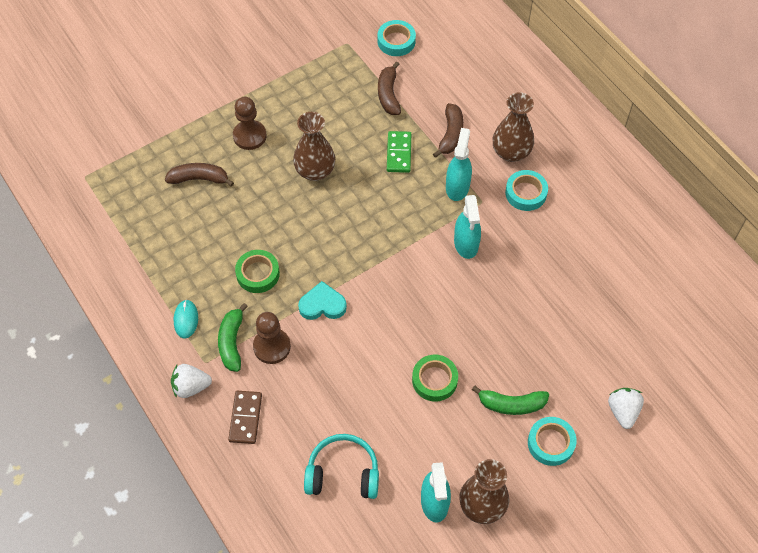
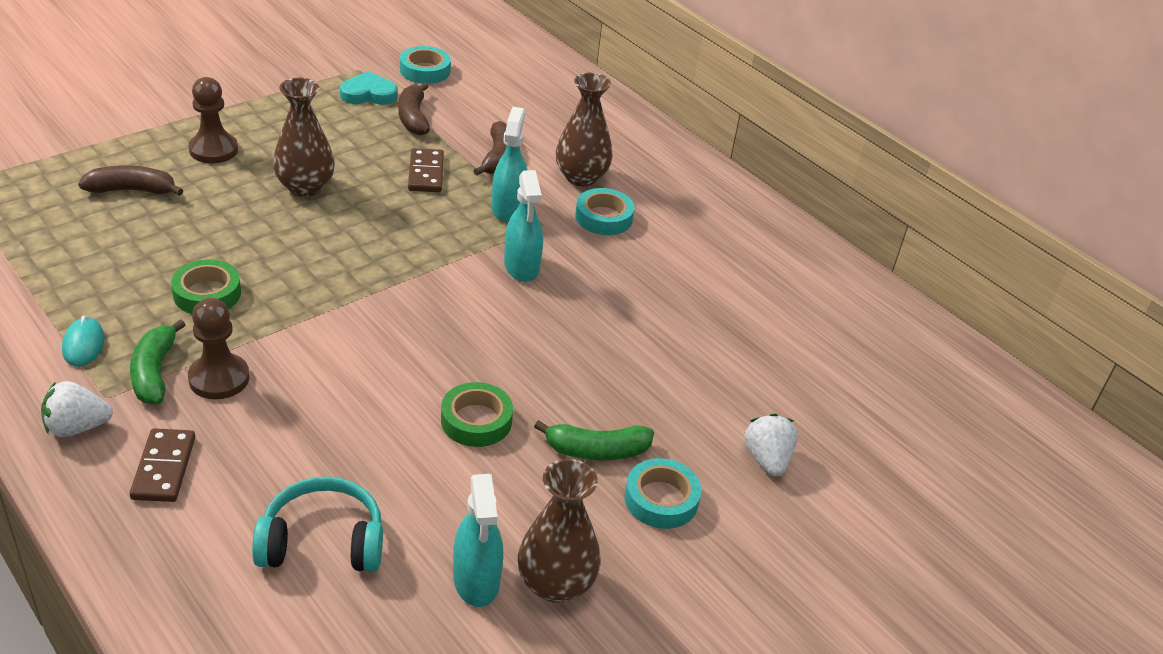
camera: 10 degrees left, 20 degrees down
turquoise heart [298,281,347,320] -> turquoise heart moved to [340,71,398,105]
green domino [387,131,411,173] -> brown domino [408,148,444,192]

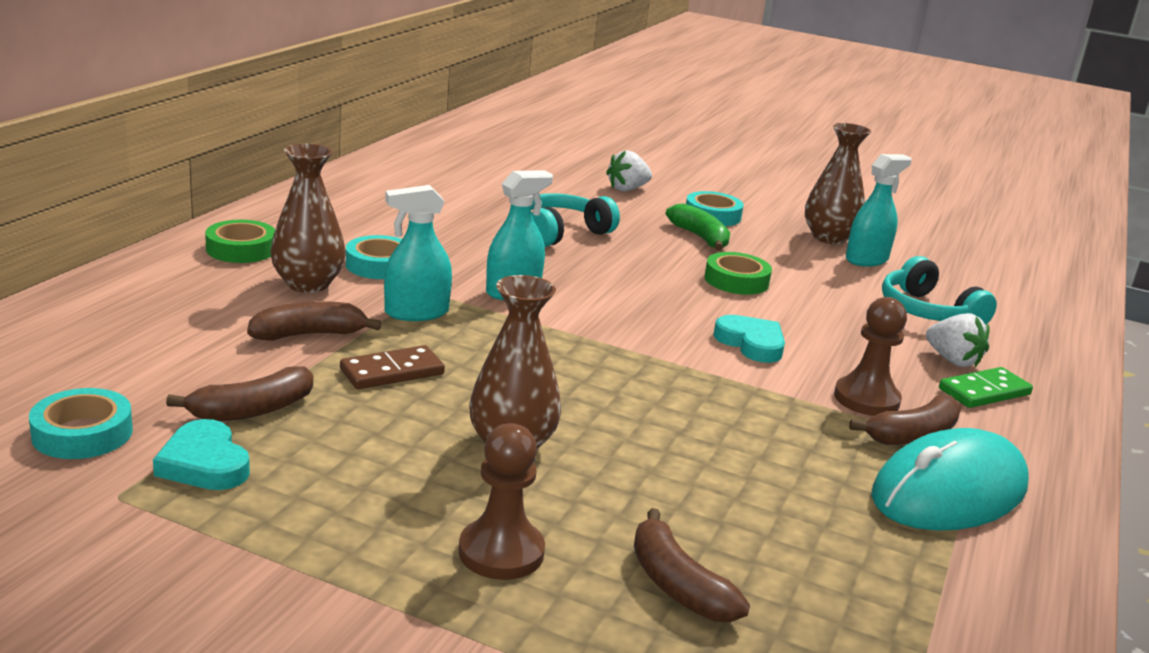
camera: 115 degrees left, 15 degrees down
white strawberry [41,381,113,437] -> white strawberry moved to [926,313,990,367]
turquoise mouse [62,316,105,367] -> turquoise mouse [871,428,1029,531], size x2.30
green banana [130,319,186,405] -> brown banana [849,395,961,445]
brown domino [130,428,195,502] -> green domino [939,367,1033,408]
green tape [171,259,241,314] -> green tape moved to [205,220,275,263]
none -> turquoise headphones [531,193,620,247]
none -> turquoise heart [713,315,785,363]

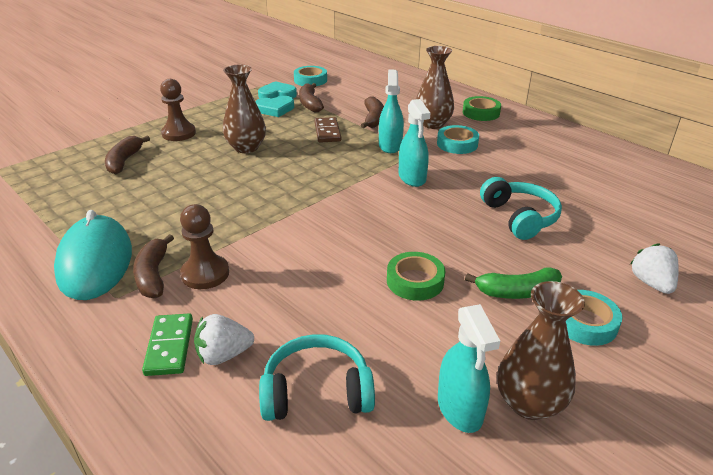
camera: 115 degrees right, 10 degrees up
brown banana [634,508,750,622] -> brown banana turned 75 degrees counterclockwise [105,135,150,174]
turquoise heart [713,315,785,363] -> turquoise heart moved to [255,96,294,117]

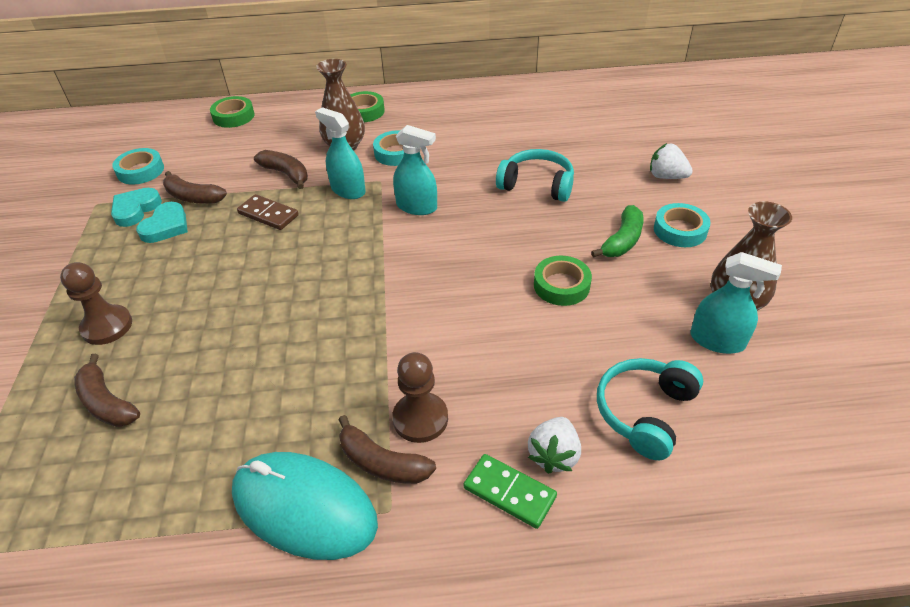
camera: 50 degrees left, 10 degrees up
brown vase [223,64,266,153] -> none
none -> green tape [210,96,255,128]

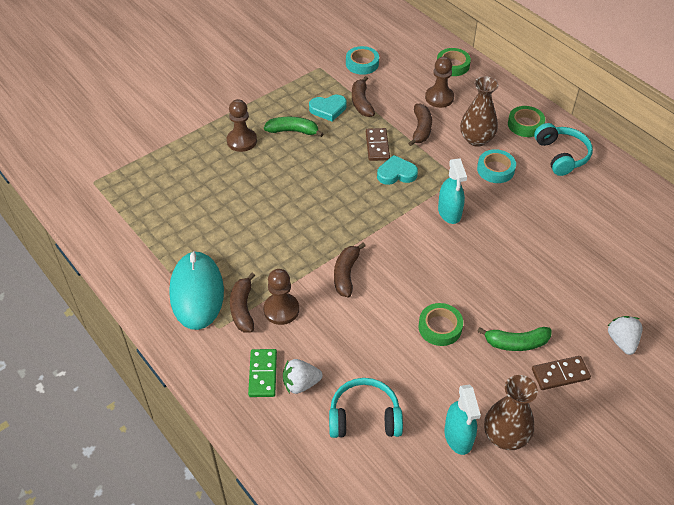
camera: 55 degrees right, 5 degrees up
brown banana [74,354,140,427] -> brown banana moved to [334,243,365,297]
turquoise heart [111,188,162,227] -> turquoise heart moved to [377,155,418,185]
turquoise spray bottle [315,107,366,199] -> none
turquoise headphones [496,149,574,202] -> turquoise headphones moved to [534,123,593,176]
turquoise tape [654,203,711,247] -> brown domino [532,356,591,390]
none -> green banana [264,117,323,137]
none -> brown pawn [425,57,454,108]

